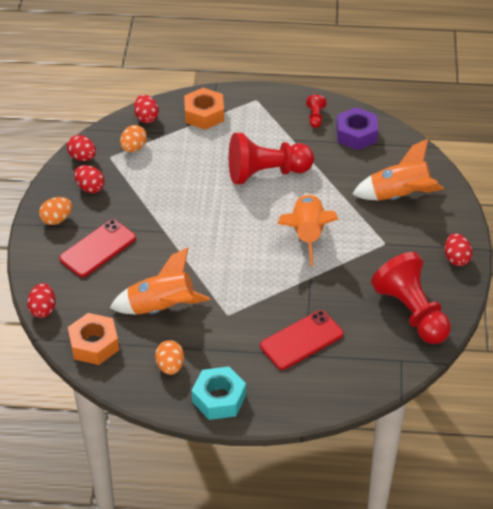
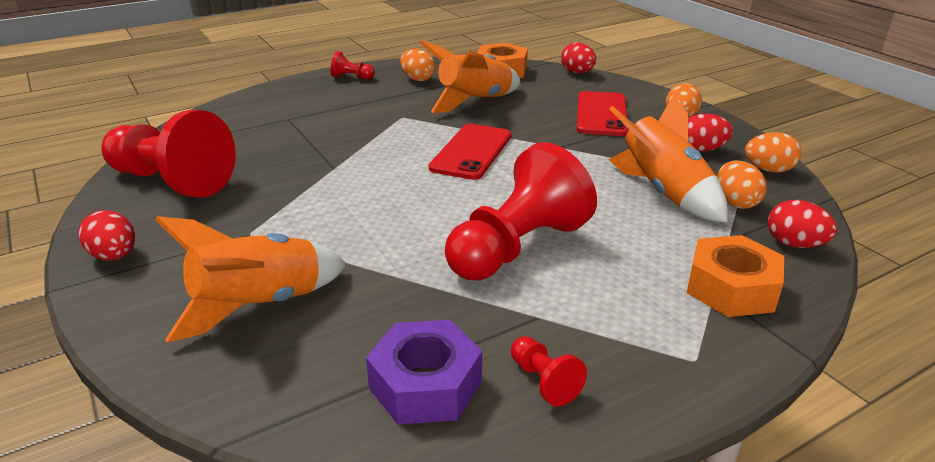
camera: 145 degrees right, 15 degrees down
red egg [67,135,96,161] -> orange egg [745,132,801,173]
turquoise nut [192,366,246,420] -> red pawn [331,51,375,80]
red phone [260,310,343,370] -> red phone moved to [429,124,511,180]
orange rocket [278,194,338,266] -> orange rocket moved to [608,95,728,223]

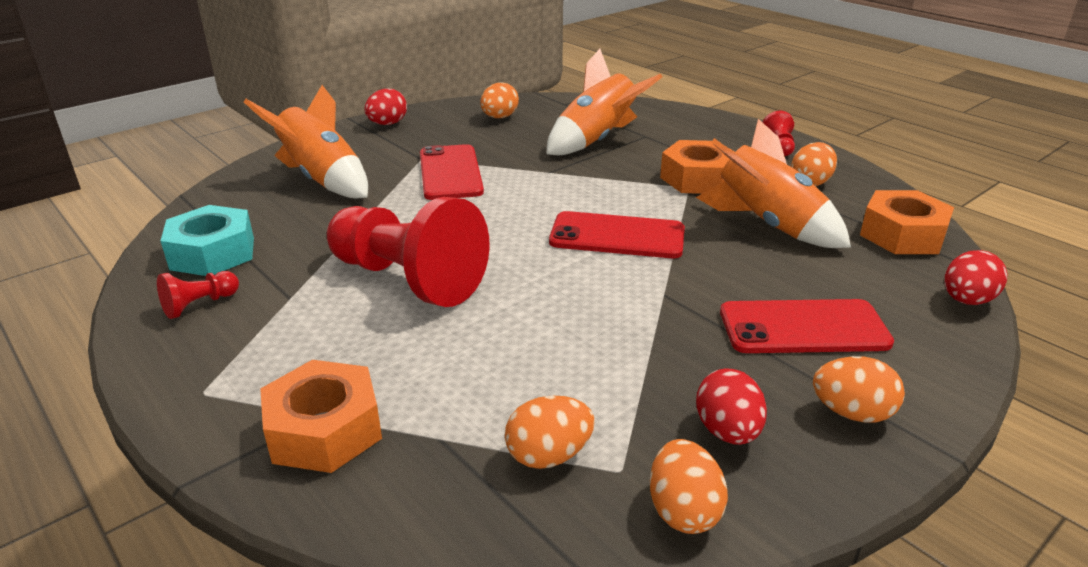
camera: 80 degrees right, 0 degrees up
red pawn [102,110,236,198] -> orange egg [480,82,519,118]
purple nut [366,320,482,424] -> turquoise nut [161,205,254,276]
orange rocket [608,95,728,223] -> orange rocket moved to [546,49,662,155]
red egg [768,200,837,248] -> none
none -> red phone [420,144,484,200]
none -> orange nut [660,140,735,194]

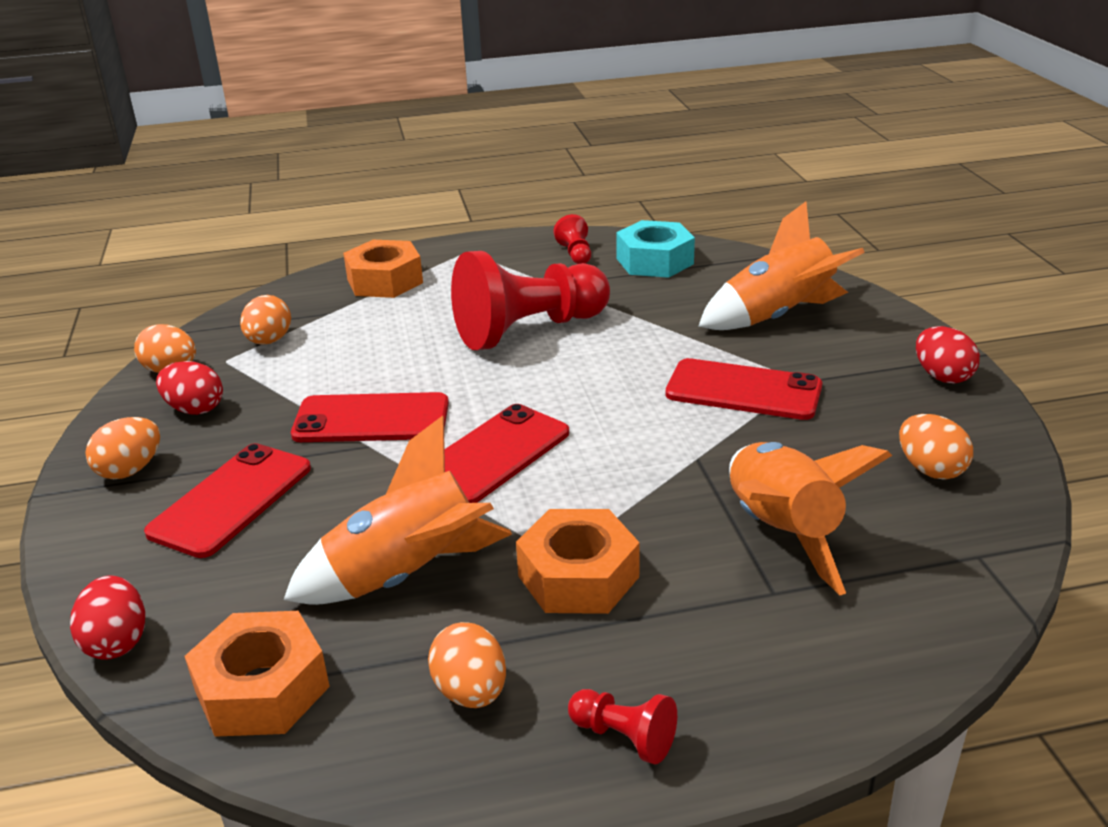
camera: 120 degrees right, 0 degrees up
none -> red phone [291,392,449,442]

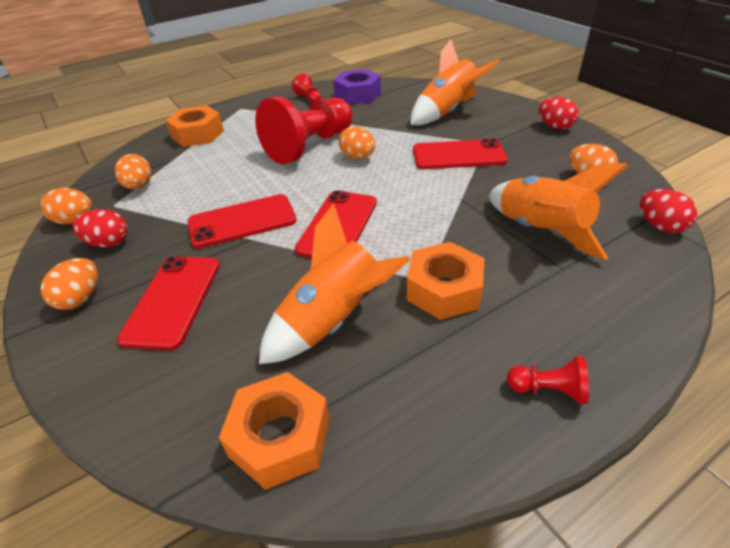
camera: 20 degrees left, 10 degrees up
red egg [70,575,145,660] -> red egg moved to [640,189,698,233]
orange egg [428,622,506,708] -> orange egg moved to [338,126,375,159]
turquoise nut [616,220,695,278] -> purple nut [333,69,381,104]

